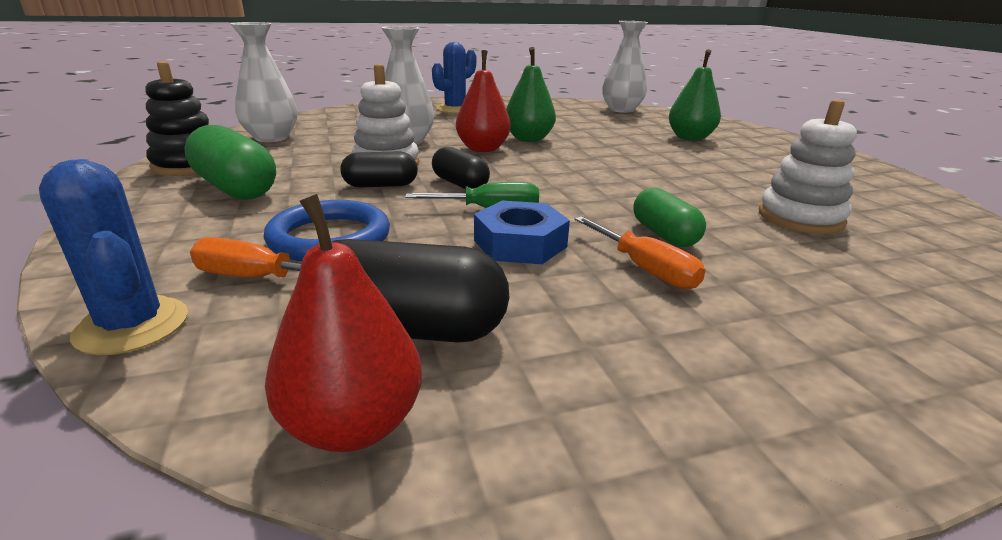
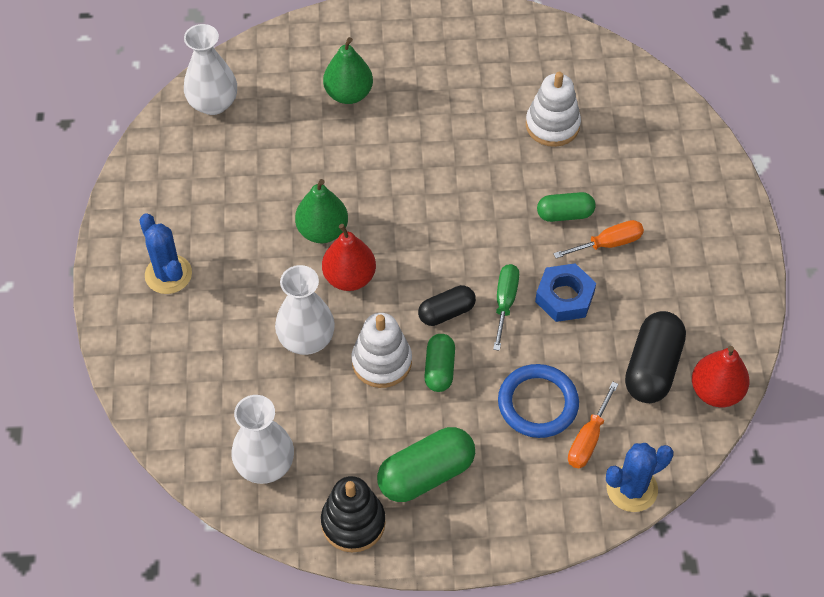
camera: 75 degrees left, 30 degrees up
black capsule [340,152,418,188] -> green capsule [424,334,455,392]

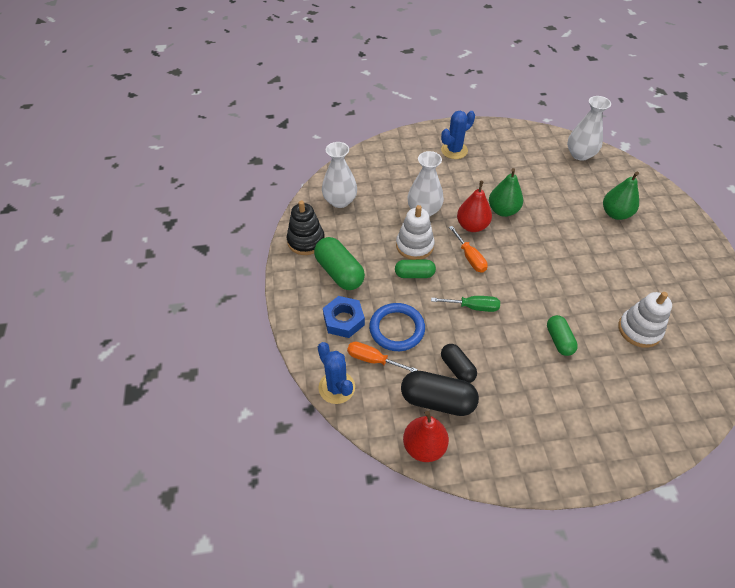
camera: 85 degrees right, 5 degrees down
black capsule [418,285,476,326] -> black capsule moved to [441,344,477,383]
blue nut [535,263,596,322] -> blue nut moved to [323,296,365,338]
orange screwdriver [553,220,644,258] -> orange screwdriver moved to [449,226,488,272]

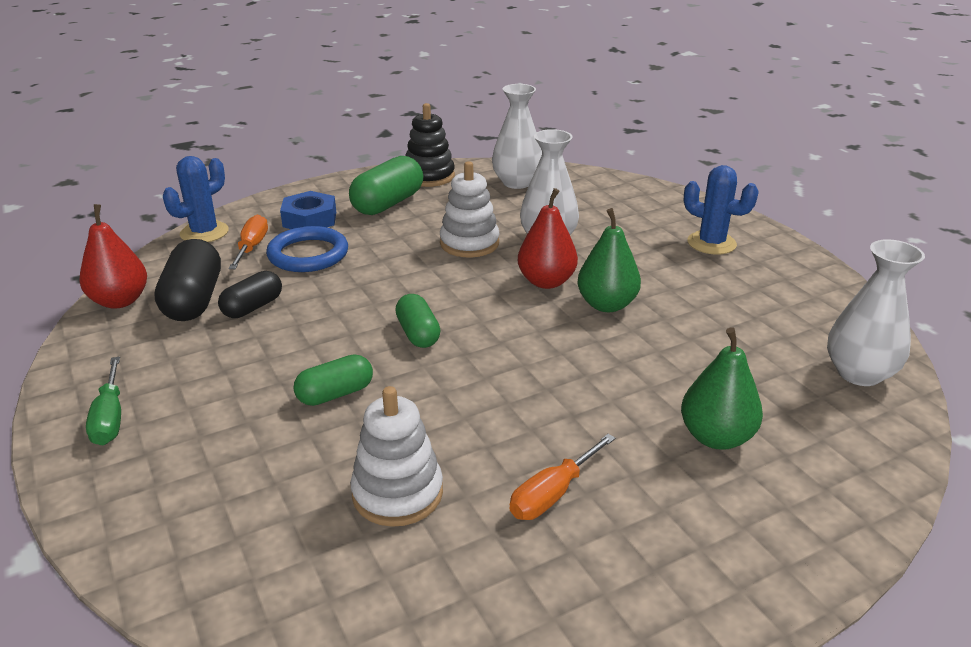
camera: 70 degrees right, 20 degrees down
green capsule [395,260,436,278] -> green capsule moved to [395,294,441,348]
green screwdriver [431,296,500,312] -> green screwdriver moved to [86,357,121,445]
orange screwdriver [449,226,488,272] -> orange screwdriver moved to [509,434,615,520]

